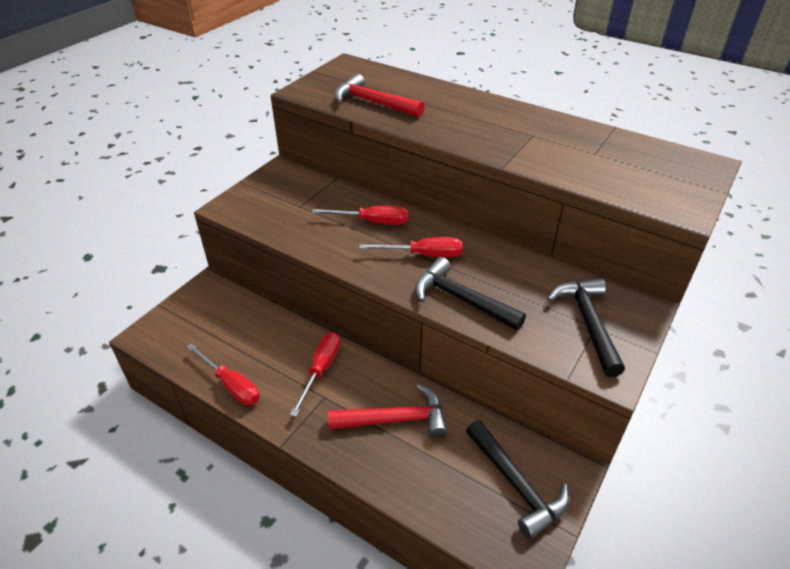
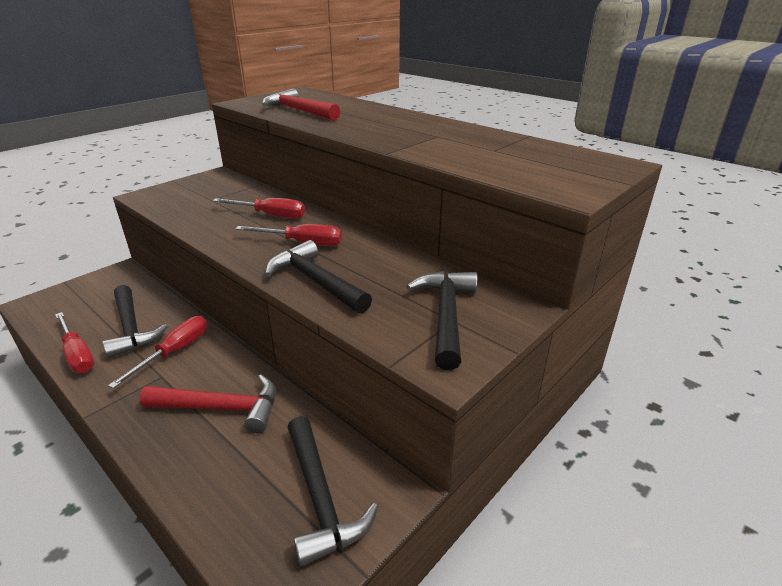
camera: 10 degrees right, 10 degrees down
none -> black hammer [102,285,168,358]

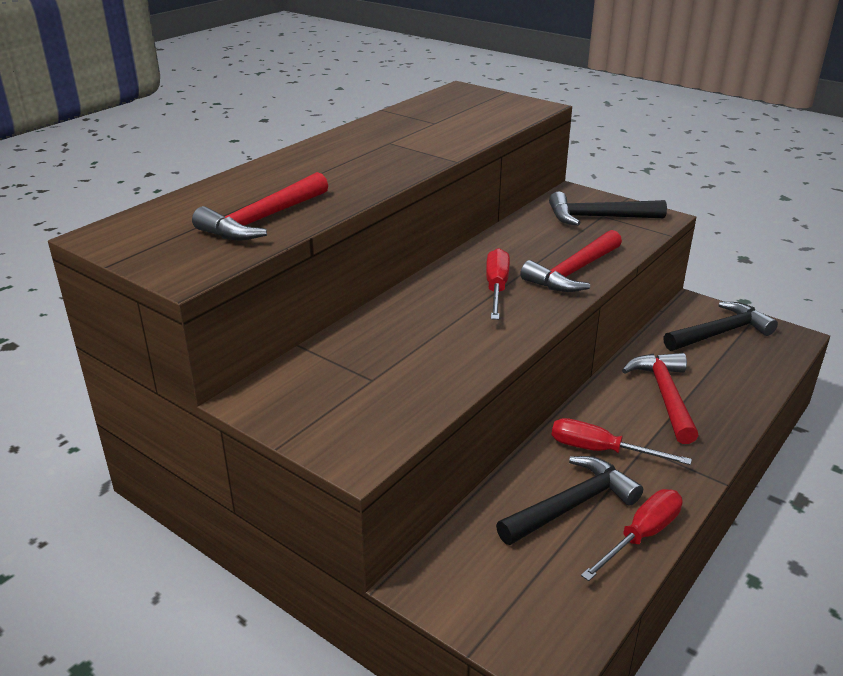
camera: 95 degrees left, 0 degrees up
red screwdriver [212,198,305,219] -> none
black hammer [265,240,372,314] -> red hammer [520,230,622,292]

